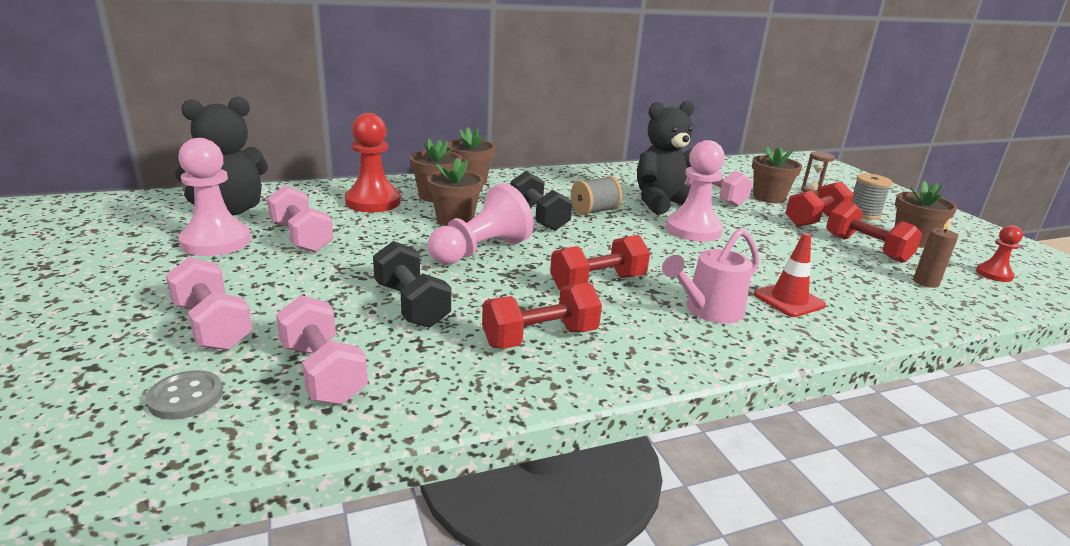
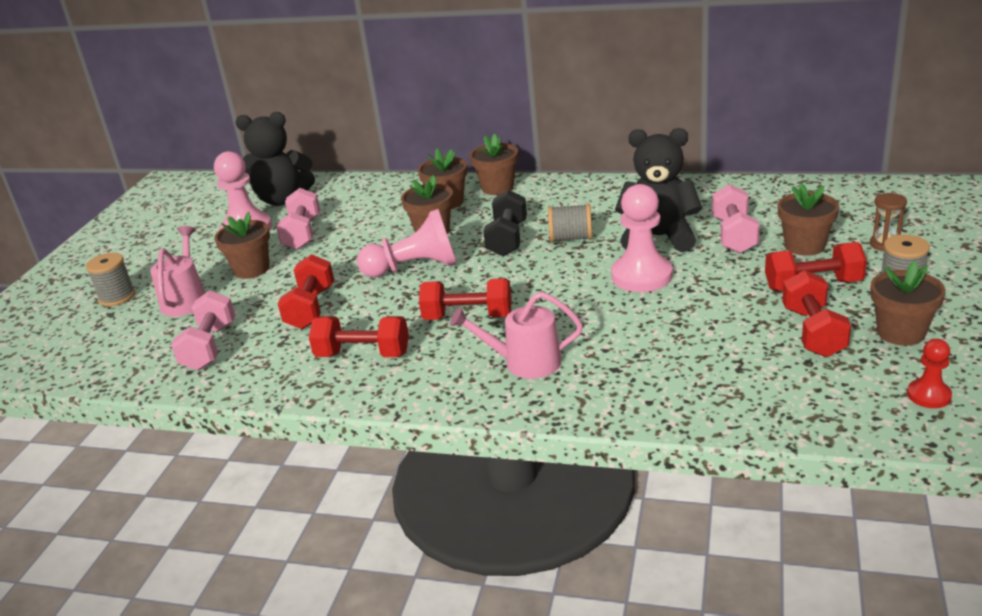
camera: 40 degrees right, 5 degrees up
grey button [146,370,223,420] -> none
pink dumbbell [166,257,253,350] -> pink watering can [150,226,205,317]
red pawn [345,113,401,212] -> none
black dumbbell [373,241,451,328] -> red dumbbell [278,254,334,329]
red traffic cone [754,233,826,317] -> none
brown candle [913,217,958,288] -> none
none -> grey spool [86,253,135,306]
none -> brown flower pot [214,212,270,279]

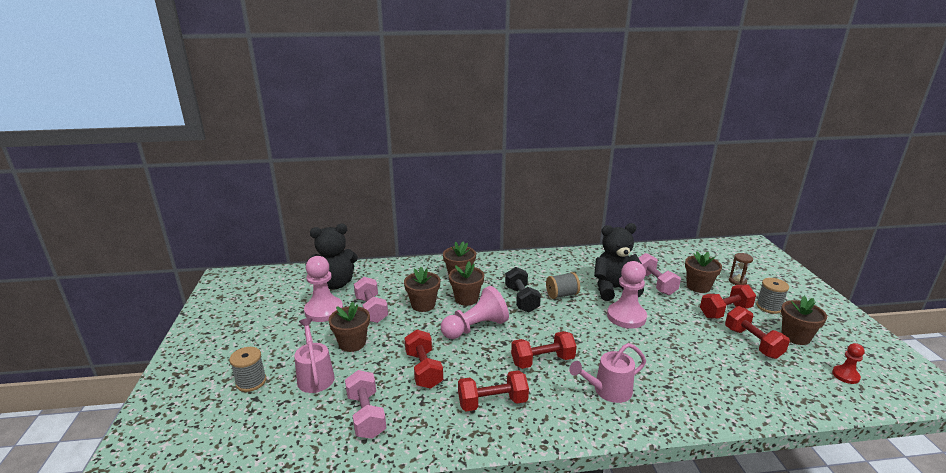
camera: 25 degrees left, 5 degrees down
brown flower pot [470,134,518,195] -> brown flower pot moved to [404,267,440,312]

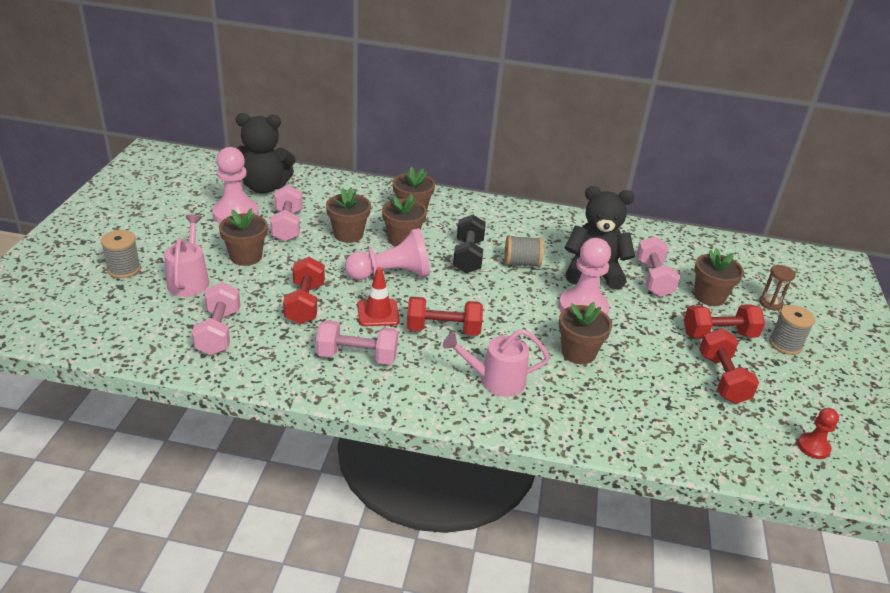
camera: 15 degrees right, 10 degrees up
red dumbbell [458,370,529,411] -> pink dumbbell [316,320,398,365]
brown flower pot [781,295,827,345] -> brown flower pot moved to [559,302,612,364]
none -> red traffic cone [357,267,400,326]

